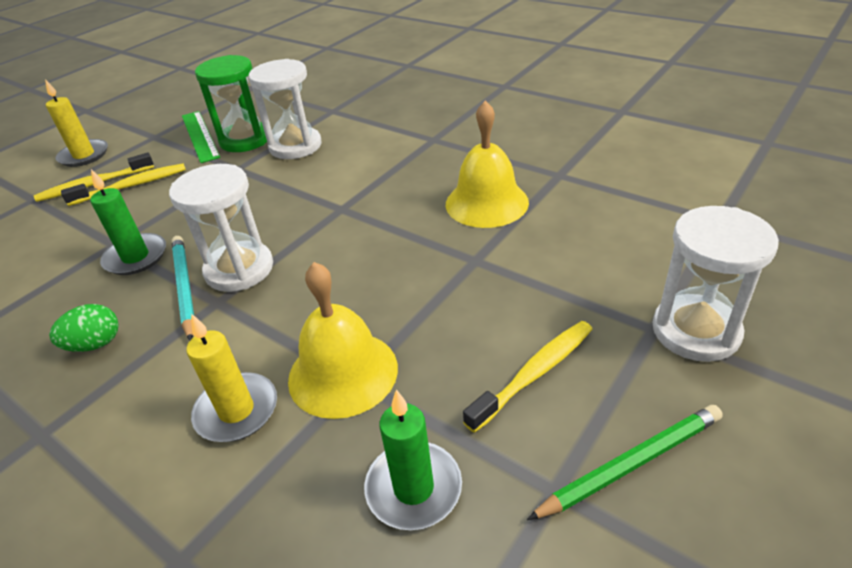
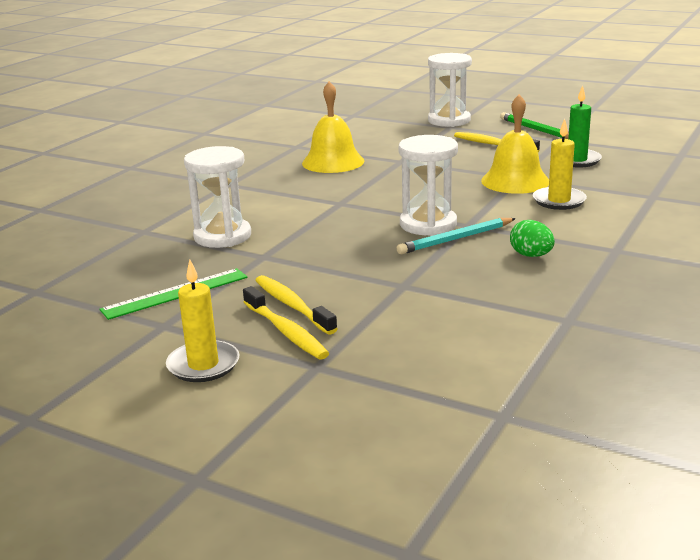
camera: 100 degrees left, 15 degrees down
green candle [90,169,166,275] -> none
green hourglass [195,55,267,152] -> none

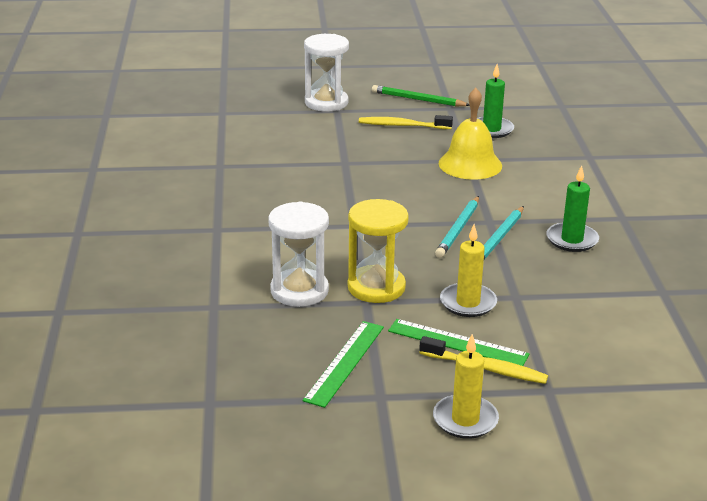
camera: 35 degrees left, 5 degrees up
yellow toothbrush [255,275,338,335] -> green ruler [388,319,529,366]
yellow bell [302,81,365,173] -> none
white hourglass [399,135,458,236] -> turquoise pencil [435,196,479,258]
green egg [510,220,555,257] -> green candle [546,165,599,252]
yellow candle [533,119,587,210] -> yellow candle moved to [440,224,497,317]
none -> yellow hourglass [348,199,409,303]

